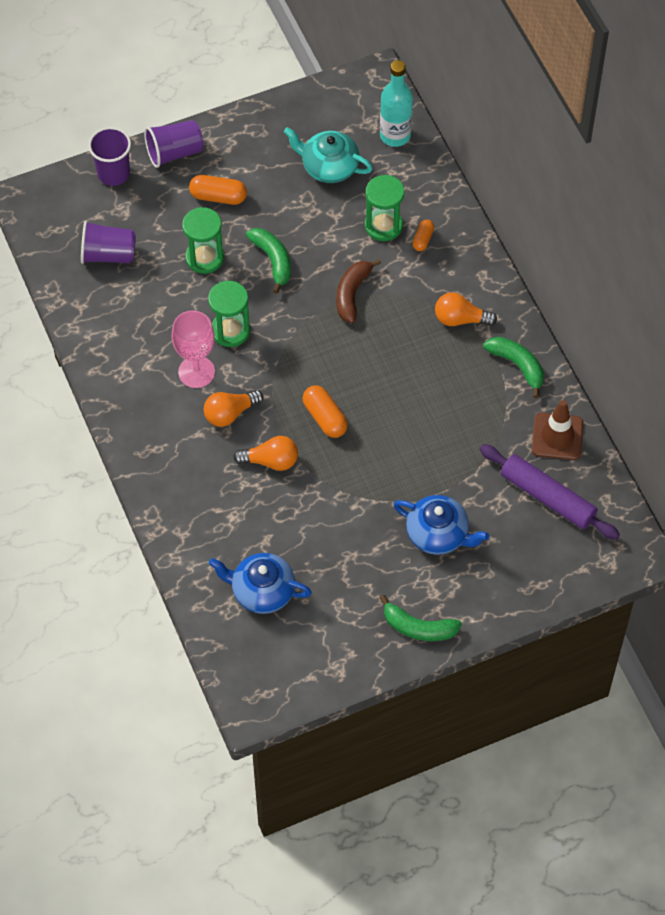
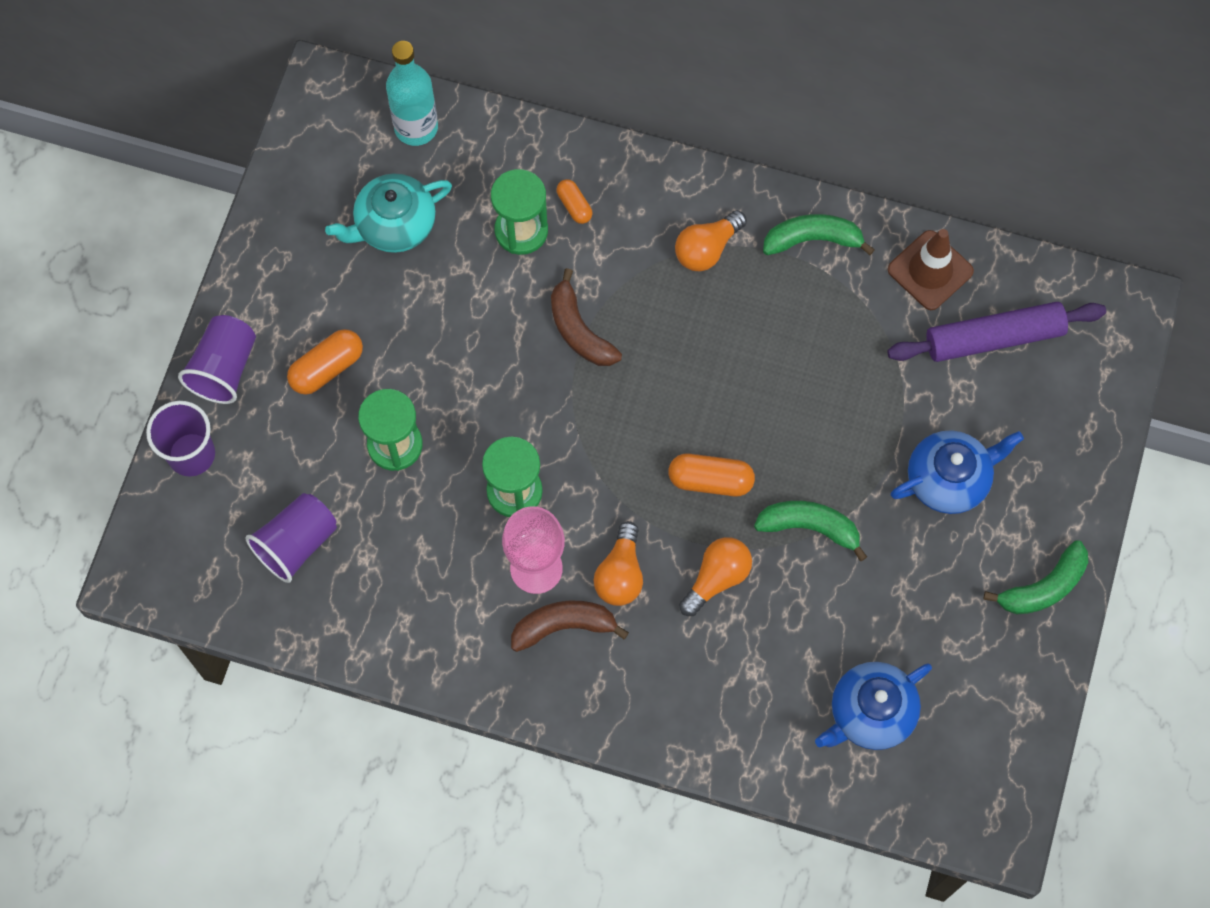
camera: 50 degrees left, 10 degrees up
green banana [246,228,291,294] -> green banana moved to [754,501,867,561]
none -> brown banana [511,601,629,652]

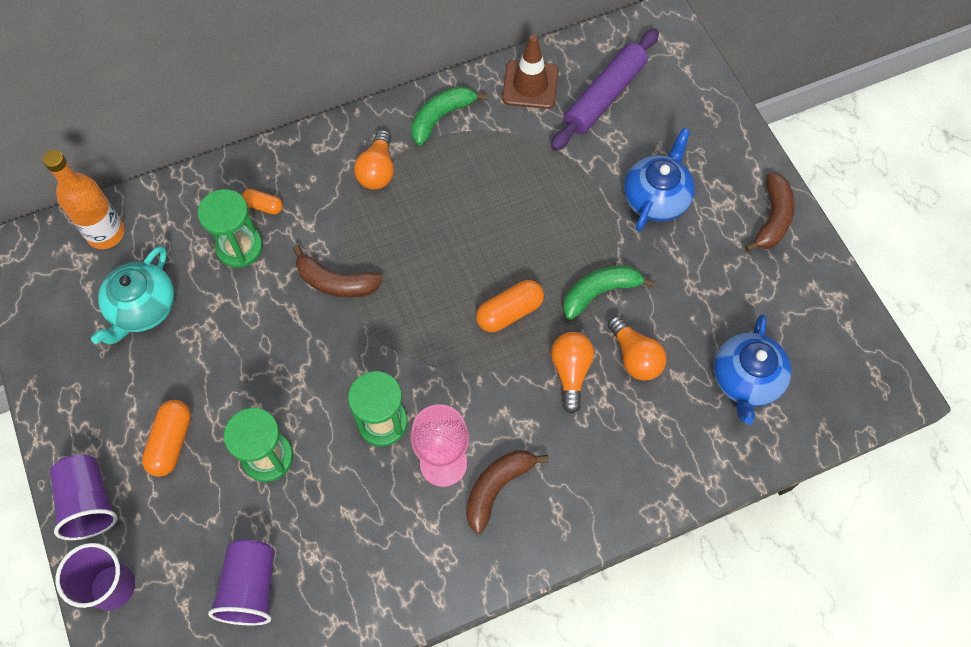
camera: 40 degrees left, 5 degrees down
turquoise bottle [386,41,438,146] -> orange bottle [43,150,125,249]
orange light bulb [593,521,643,606] -> orange light bulb moved to [608,316,667,381]
green banana [983,540,1088,615] -> brown banana [745,173,795,252]

